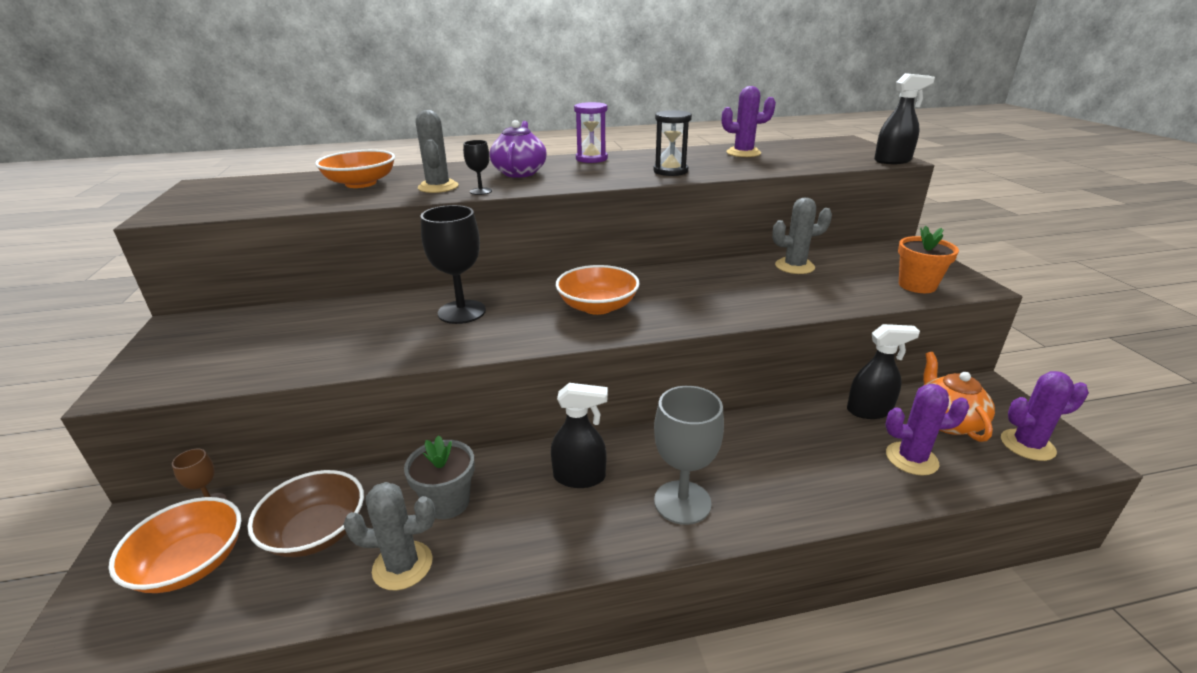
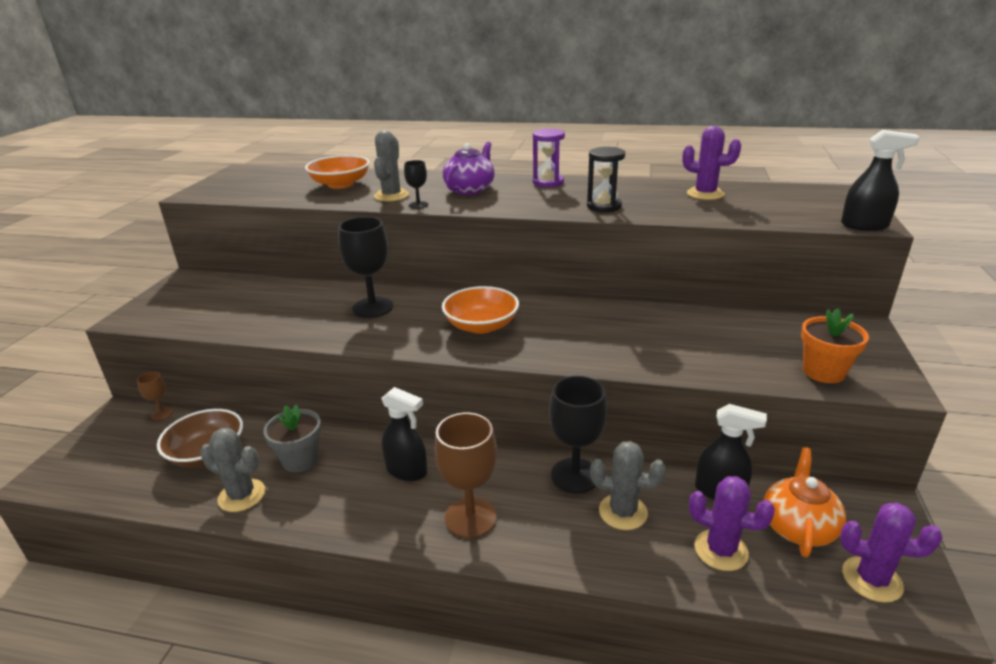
camera: 25 degrees right, 0 degrees up
orange bowl [108,497,241,593] -> none
grey goblet [654,386,724,525] -> brown goblet [434,413,497,538]
grey cactus [772,197,832,274] -> grey cactus moved to [590,441,666,530]
none -> black goblet [549,376,607,493]

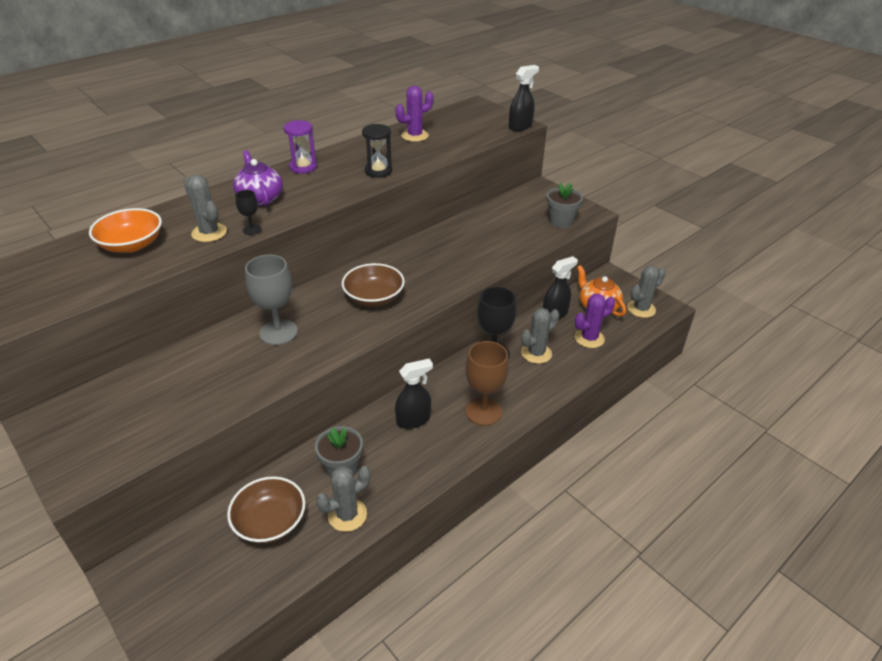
camera: 55 degrees left, 10 degrees up
brown goblet [137,371,173,421] -> none
black goblet [338,217,393,318] -> grey goblet [245,255,298,345]
orange bowl [442,286,519,334] -> brown bowl [342,263,405,307]
orange flower pot [801,308,869,383] -> grey flower pot [547,183,583,228]
purple cactus [840,503,943,603] -> grey cactus [627,265,666,318]

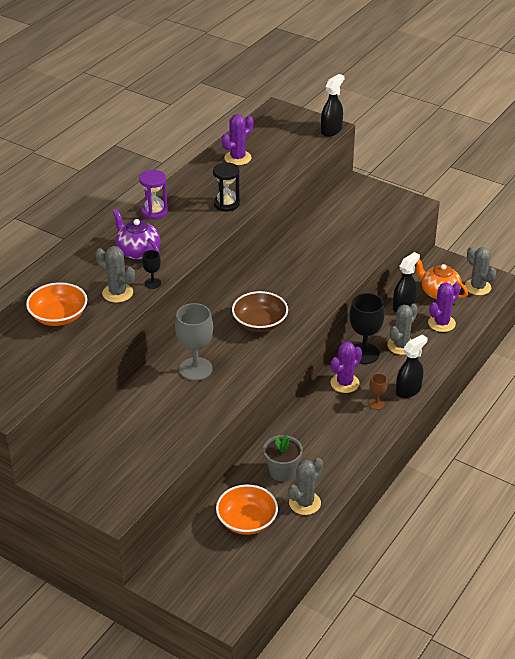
camera: 15 degrees left, 0 degrees up
brown bowl [227,476,306,544] -> orange bowl [216,485,278,535]
black spray bottle [395,359,433,429] -> black spray bottle moved to [396,334,427,398]
brown goblet [466,341,509,426] -> brown goblet [369,373,387,410], size x0.50
grey flower pot [547,183,583,228] -> none
grey cactus [627,265,666,318] -> grey cactus turned 75 degrees counterclockwise [465,246,496,295]
none -> purple cactus [330,342,362,393]

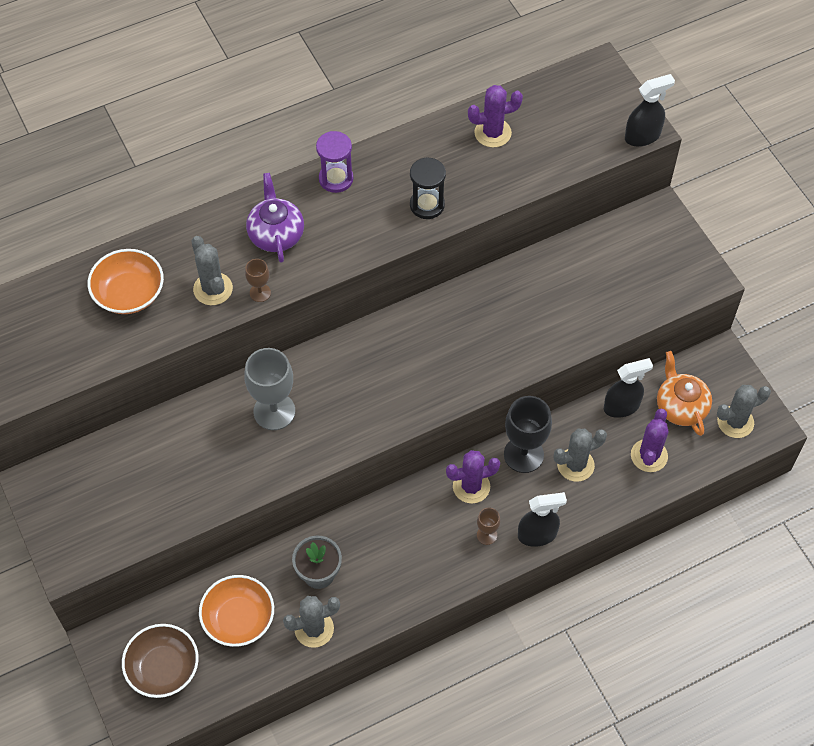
camera: 30 degrees right, 20 degrees up
black goblet [142,250,161,289] -> brown goblet [245,259,271,302]
brown bowl [232,291,288,332] -> brown bowl moved to [122,624,199,698]
purple cactus [428,283,460,332] -> purple cactus turned 60 degrees counterclockwise [631,409,669,472]
grey cactus [465,246,496,295] -> grey cactus turned 75 degrees clockwise [717,385,771,438]

